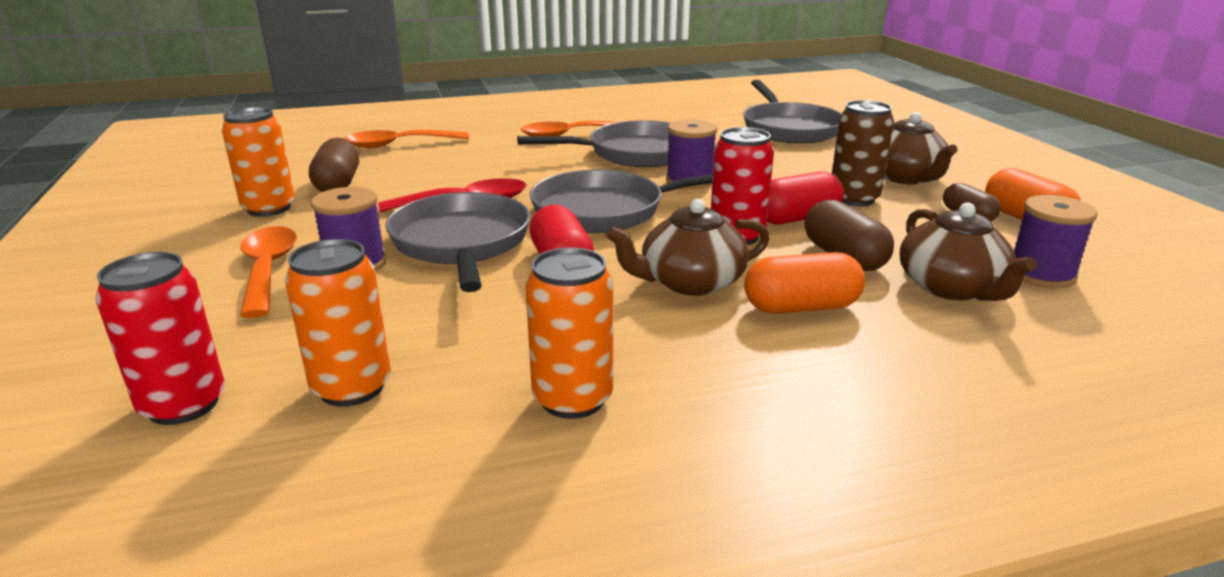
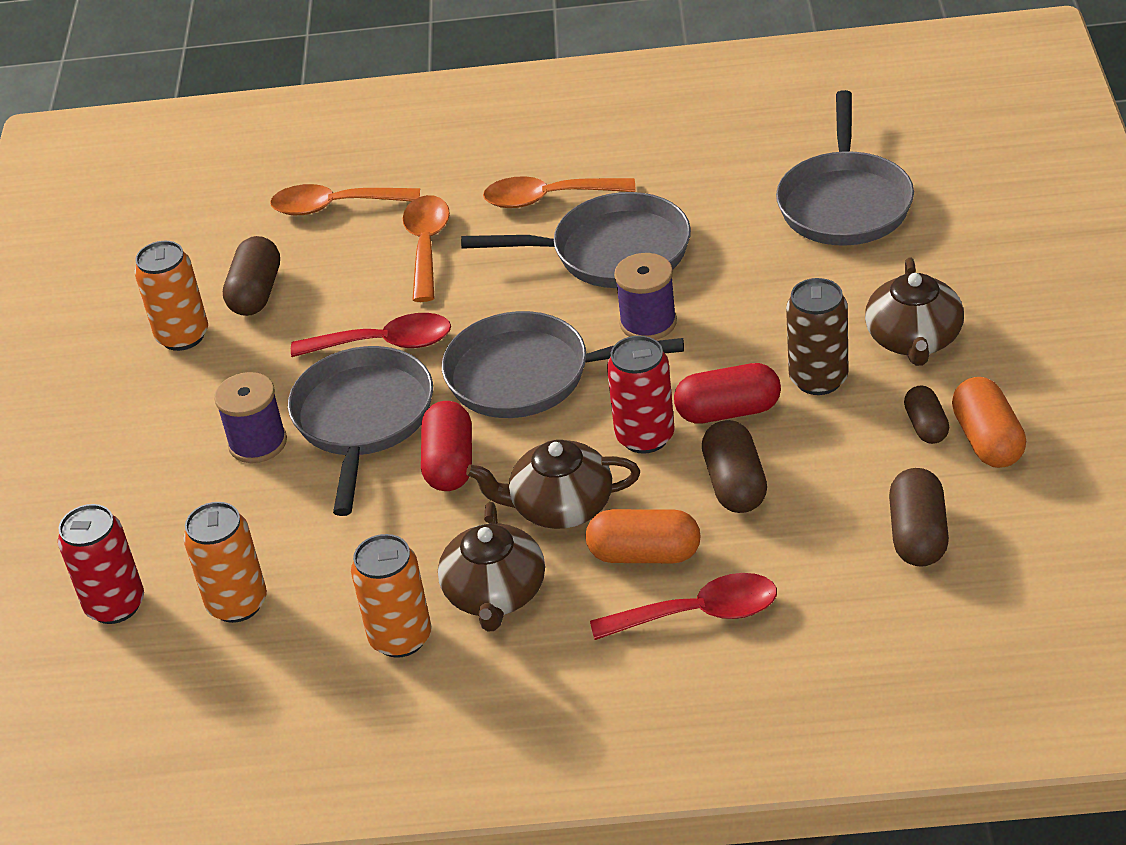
camera: 20 degrees right, 15 degrees up
orange spoon [240,226,297,318] -> orange spoon moved to [403,195,450,302]
brown teapot [900,203,1037,301] -> brown teapot moved to [438,502,545,632]
purple spool [1014,195,1098,288] -> brown capsule [889,468,949,567]
none -> red spoon [590,573,777,640]

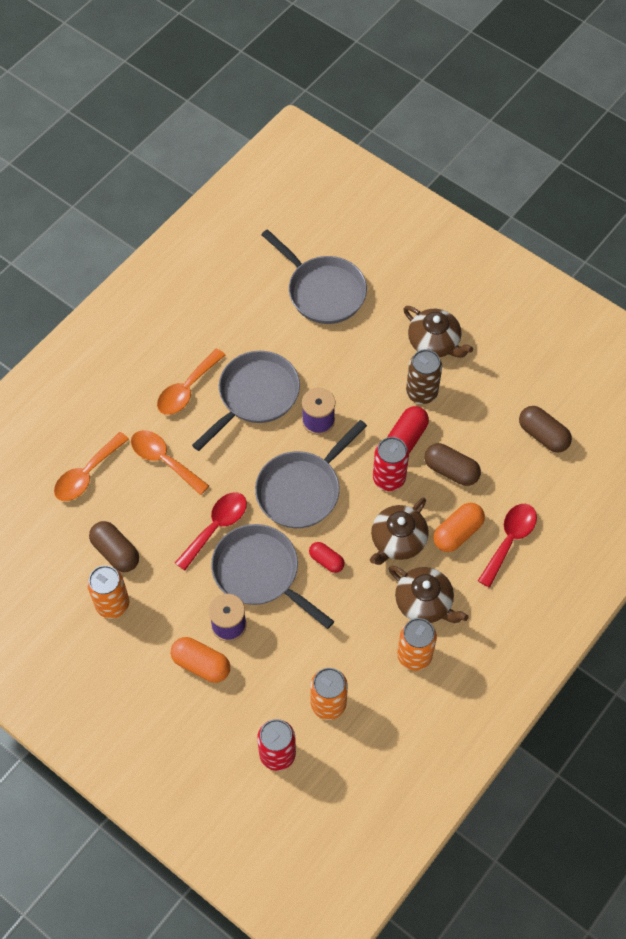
camera: 55 degrees left, 20 degrees up
red capsule [421,401,472,491] -> red capsule [309,542,345,573], size x0.65
brown capsule [904,385,950,444] -> none
orange capsule [952,377,1026,468] -> orange capsule moved to [171,637,230,683]

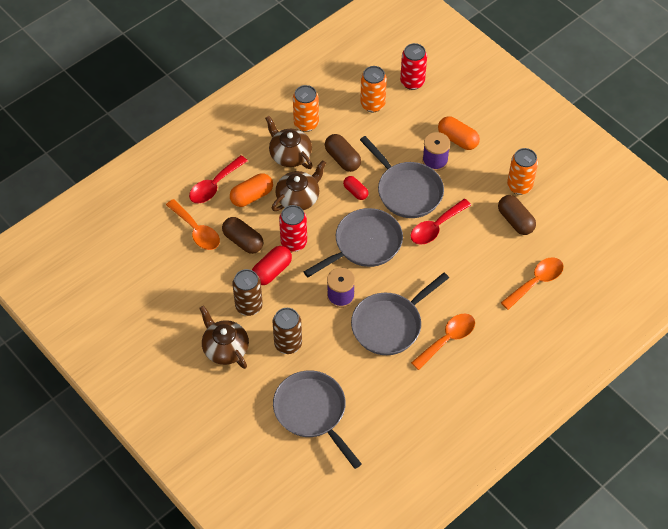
camera: 170 degrees left, 5 degrees down
orange spoon [131,430,209,495] -> orange spoon moved to [166,199,220,250]
brown capsule [519,406,572,453] -> brown capsule moved to [325,134,361,172]
none -> brown can [272,308,302,354]

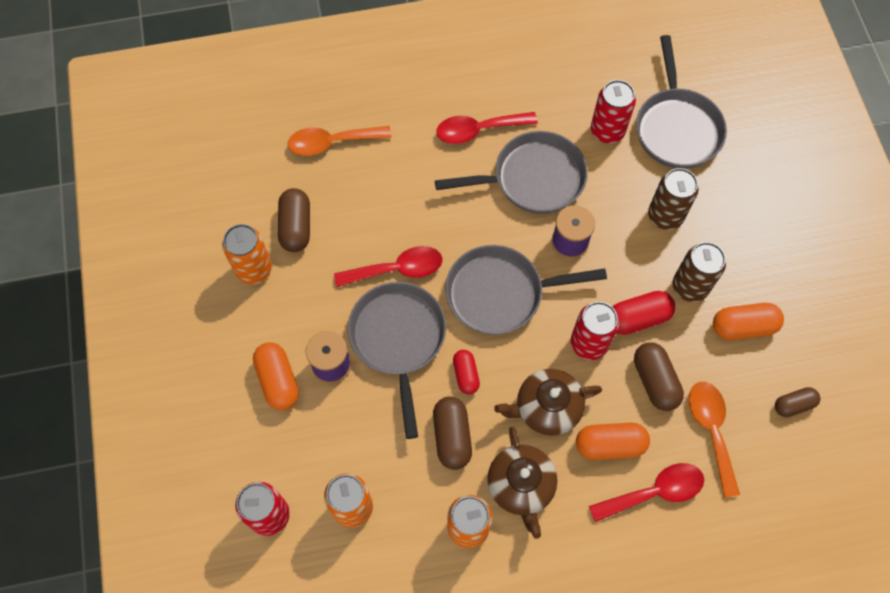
camera: 150 degrees left, 10 degrees up
brown teapot [199,305,249,369] -> none
orange spoon [411,313,475,370] -> red spoon [436,112,538,144]
none -> red can [591,80,636,143]
none -> orange capsule [713,303,784,340]
none -> brown capsule [775,387,820,417]

